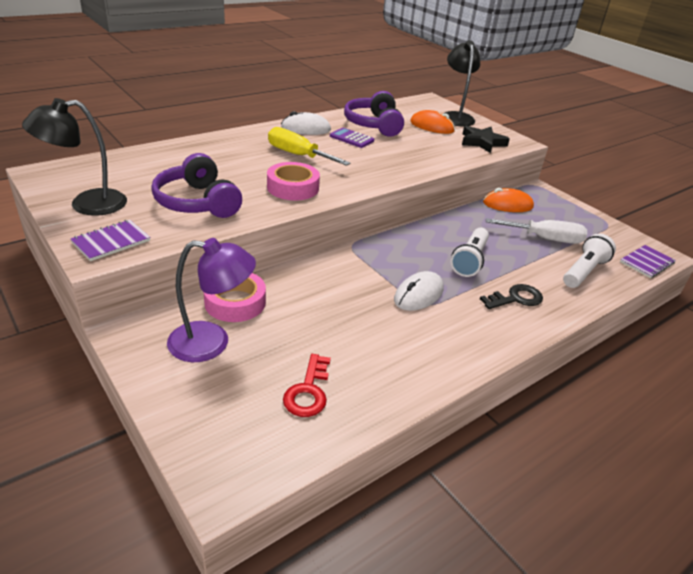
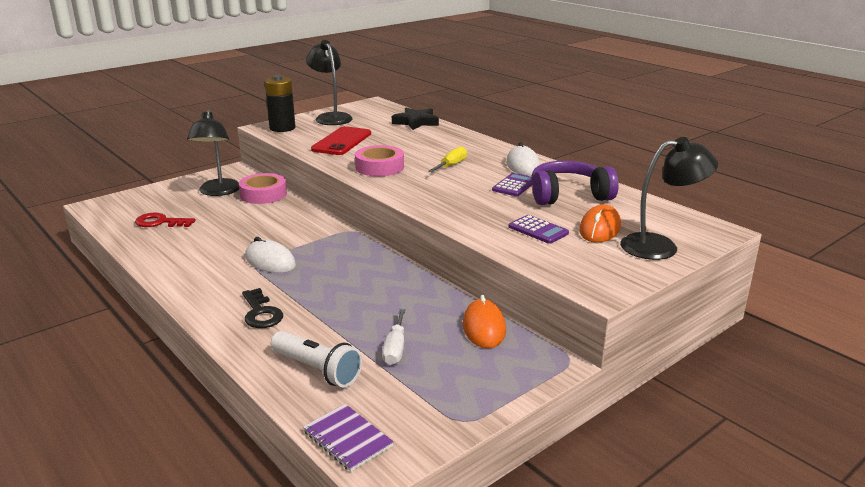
camera: 90 degrees right, 10 degrees down
purple notebook [71,220,150,261] -> black battery [265,75,296,132]
purple headphones [151,153,242,218] -> red phone [311,126,371,155]
purple lamp [167,238,256,362] -> black lamp [187,110,239,196]
yellow screwdriver [268,127,351,166] -> yellow screwdriver [428,146,467,172], size x0.66
white flashlight [450,228,489,277] -> none
black star [462,126,510,153] -> black star moved to [392,108,439,130]
white screwdriver [486,218,587,244] -> white screwdriver [382,309,405,365], size x0.66
none -> purple calculator [509,215,569,244]

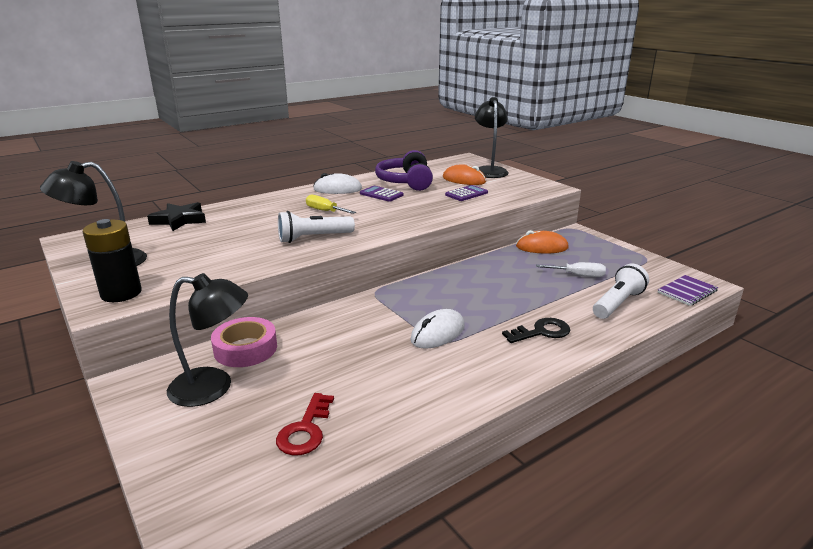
camera: 85 degrees left, 0 degrees up
red phone [311,126,371,155] -> none
pink tape [355,145,404,176] -> white flashlight [278,211,355,243]

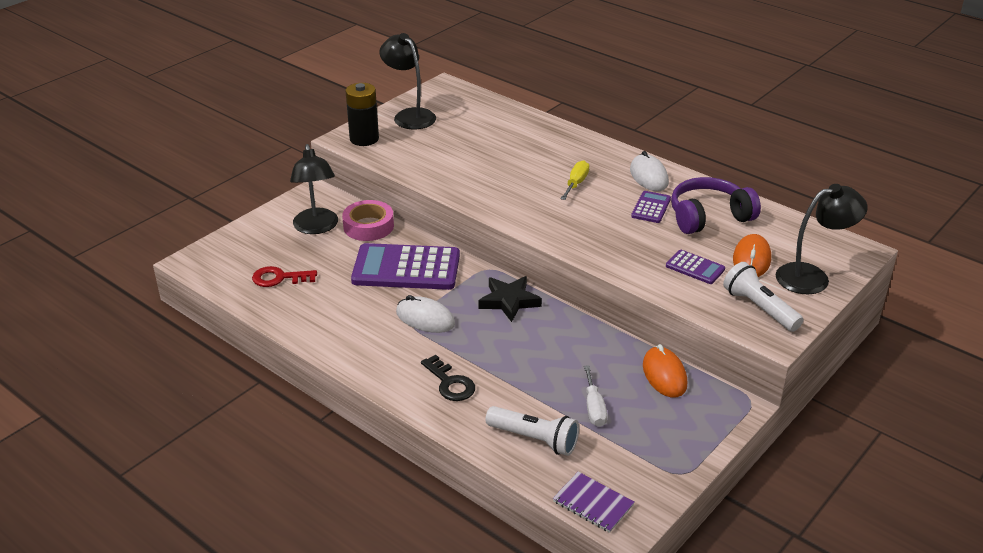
camera: 75 degrees right, 10 degrees up
black star [147,202,206,231] -> black star moved to [478,276,542,322]
white flashlight [278,211,355,243] -> white flashlight moved to [723,262,804,332]
none -> purple calculator [351,243,460,290]

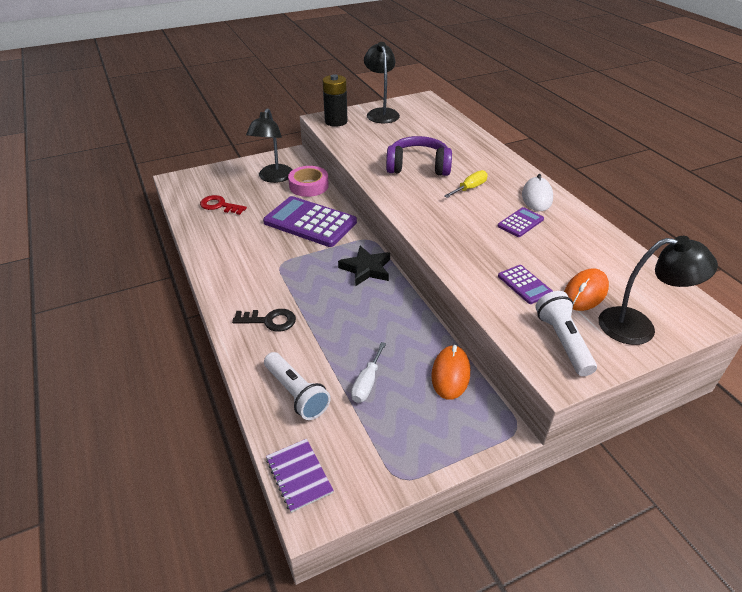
camera: 25 degrees right, 5 degrees up
white mouse [396,295,455,333] -> none
black key [421,355,475,401] -> black key turned 75 degrees counterclockwise [232,309,296,332]
purple headphones [671,177,761,234] -> purple headphones moved to [386,136,452,176]

